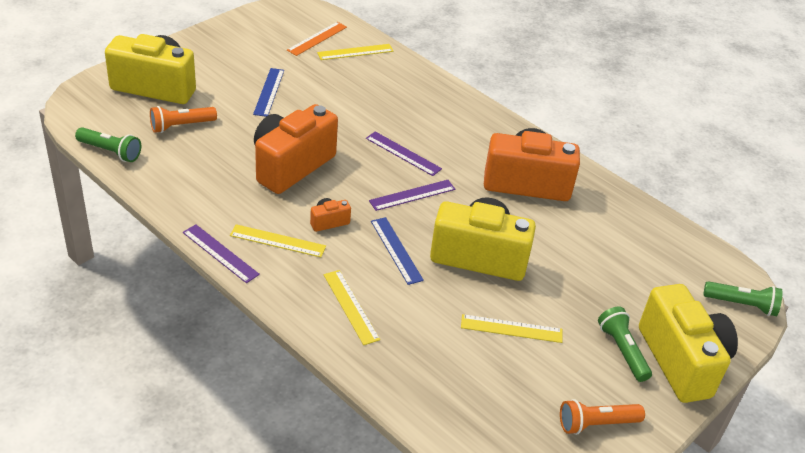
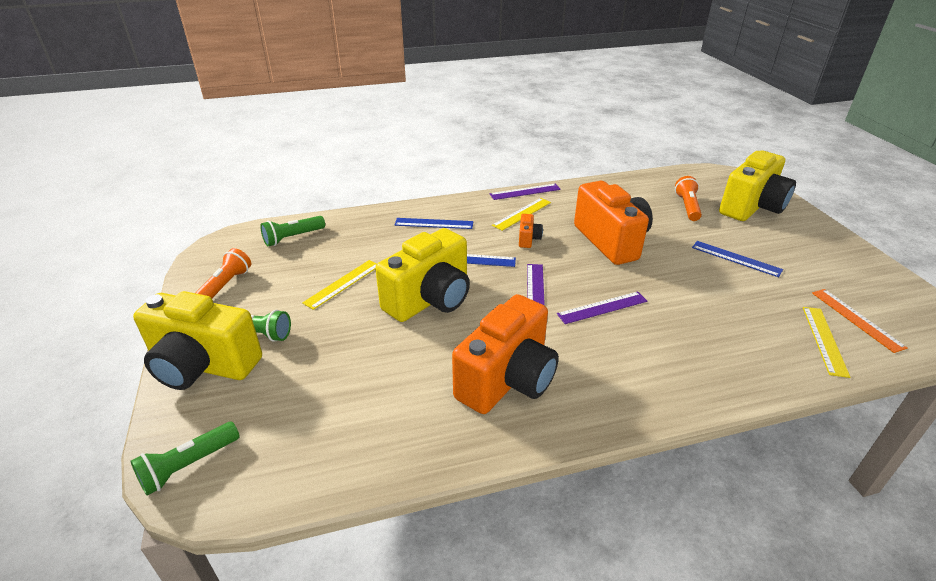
camera: 125 degrees right, 5 degrees down
green flashlight [75,127,141,162] -> green flashlight moved to [260,216,325,246]
yellow ruler [324,270,380,345] -> blue ruler [395,218,473,229]

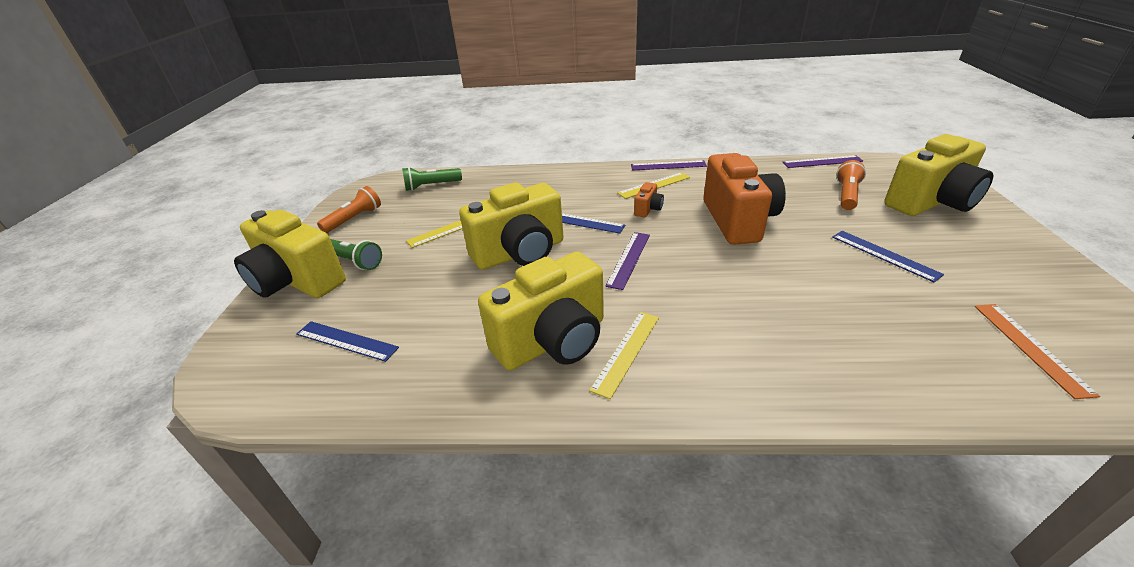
camera: 20 degrees right, 0 degrees up
green flashlight [130,422,240,496] -> none
blue ruler [395,218,473,229] -> blue ruler moved to [296,321,399,362]
orange camera [452,294,559,414] -> yellow camera [478,252,604,370]
purple ruler [557,292,647,324] -> purple ruler moved to [783,155,863,168]
yellow ruler [803,307,850,378] -> yellow ruler moved to [589,312,659,399]

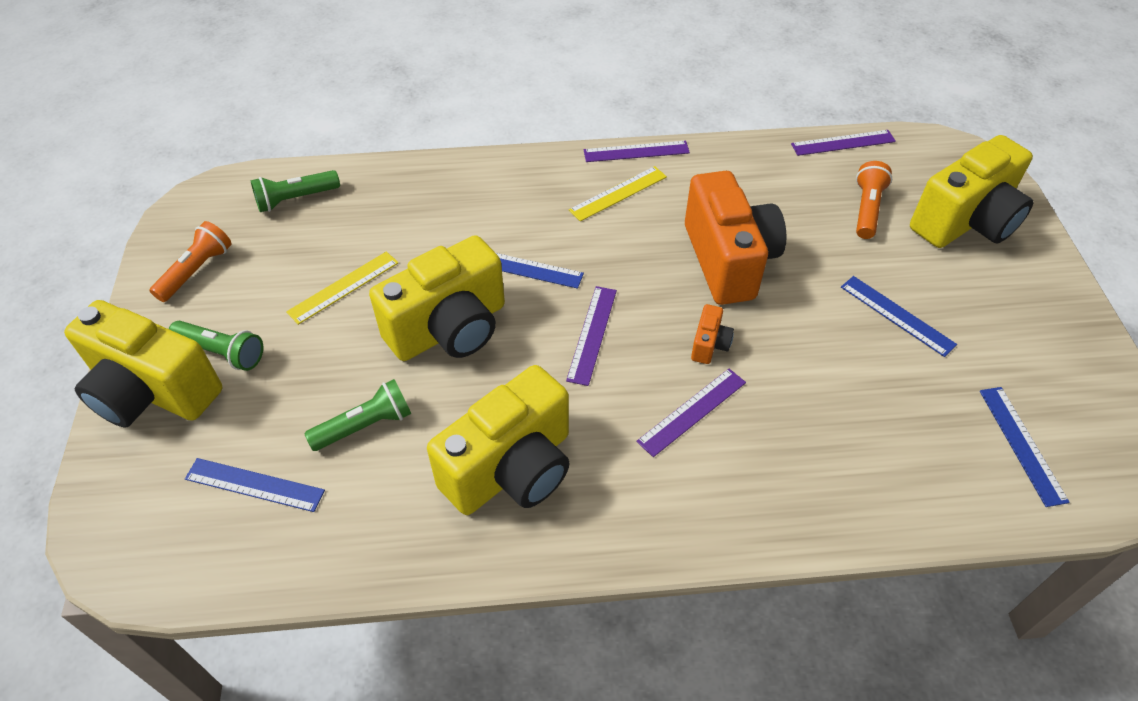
camera: 10 degrees left, 15 degrees up
yellow ruler [589,312,659,399] -> none
orange camera [634,182,664,218] -> orange camera moved to [691,304,734,364]
orange ruler [975,304,1100,399] -> blue ruler [980,387,1070,507]
none -> green flashlight [304,379,411,451]
none -> purple ruler [636,369,746,457]

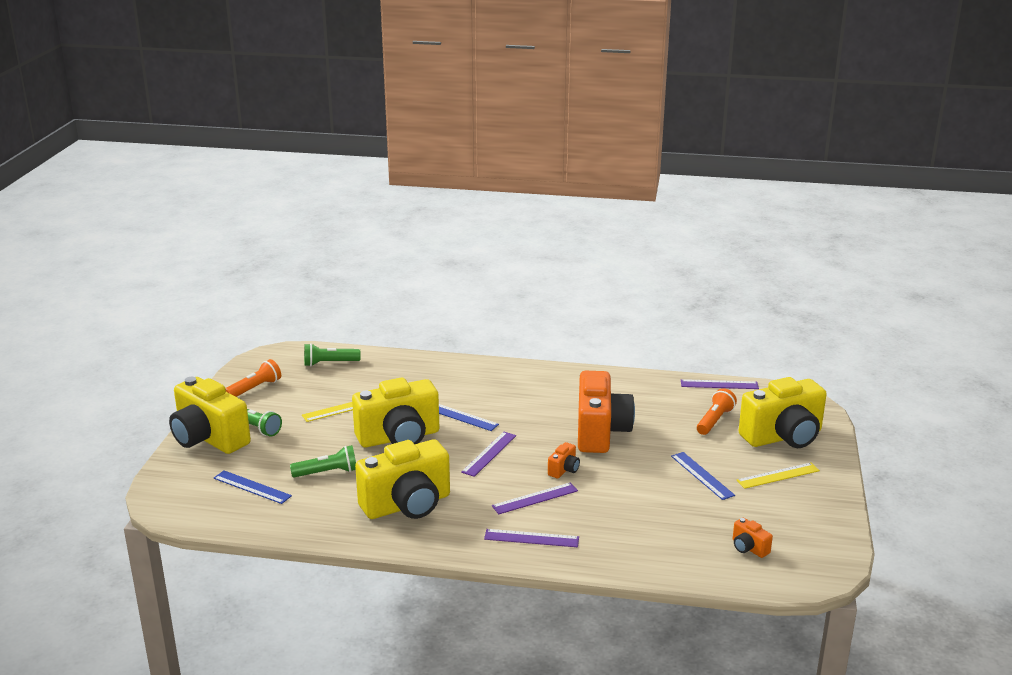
camera: 15 degrees right, 25 degrees down
yellow ruler [569,166,667,222] -> yellow ruler moved to [737,463,820,489]
purple ruler [584,141,690,162] -> purple ruler moved to [484,529,579,547]
blue ruler [980,387,1070,507] -> orange camera [733,518,773,558]

